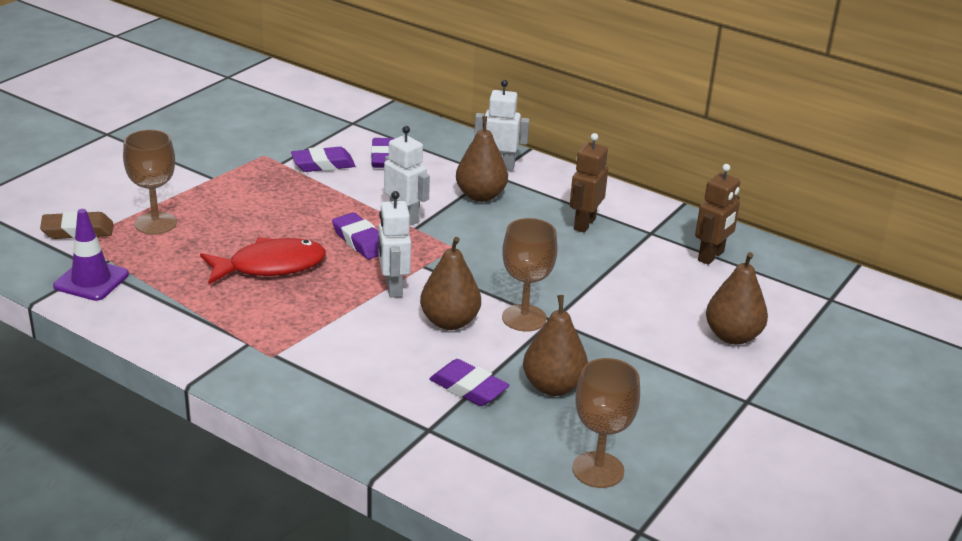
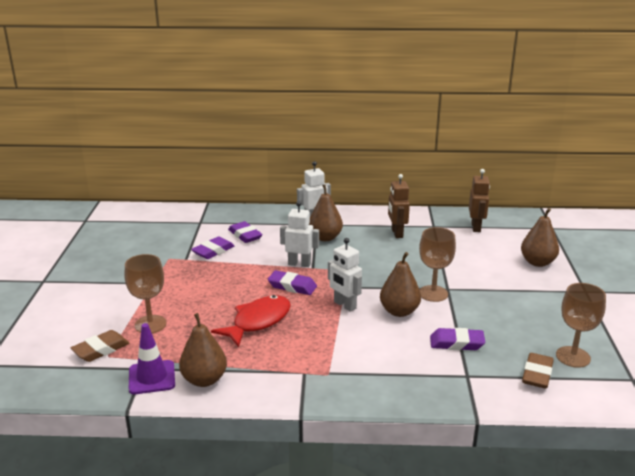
camera: 30 degrees left, 5 degrees down
brown pear [523,295,588,396] -> brown pear moved to [179,313,227,387]
none -> brown eraser [522,353,554,389]

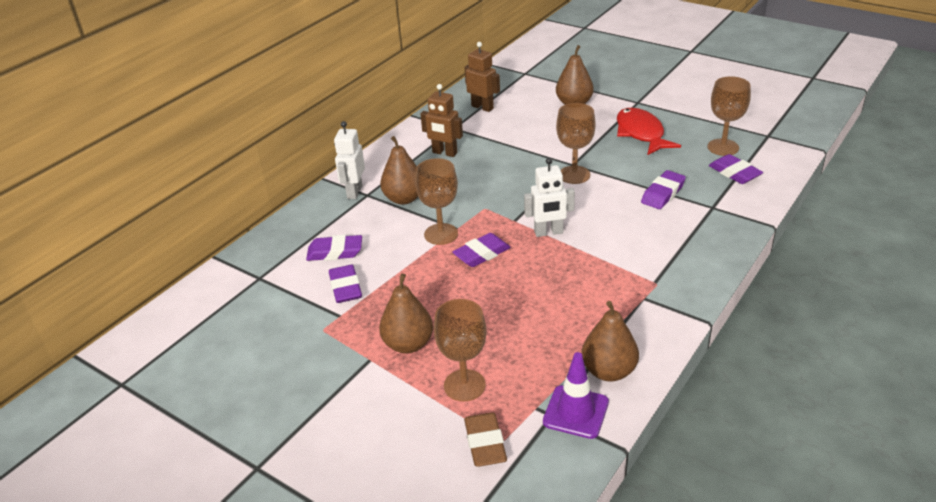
camera: 55 degrees left, 10 degrees up
red fish [211,295,291,347] -> red fish moved to [617,108,681,155]
white robot [280,201,319,267] -> brown goblet [415,158,458,245]
brown pear [380,252,421,317] -> brown pear moved to [379,274,433,354]
brown eraser [522,353,554,389] -> purple eraser [709,154,763,184]

